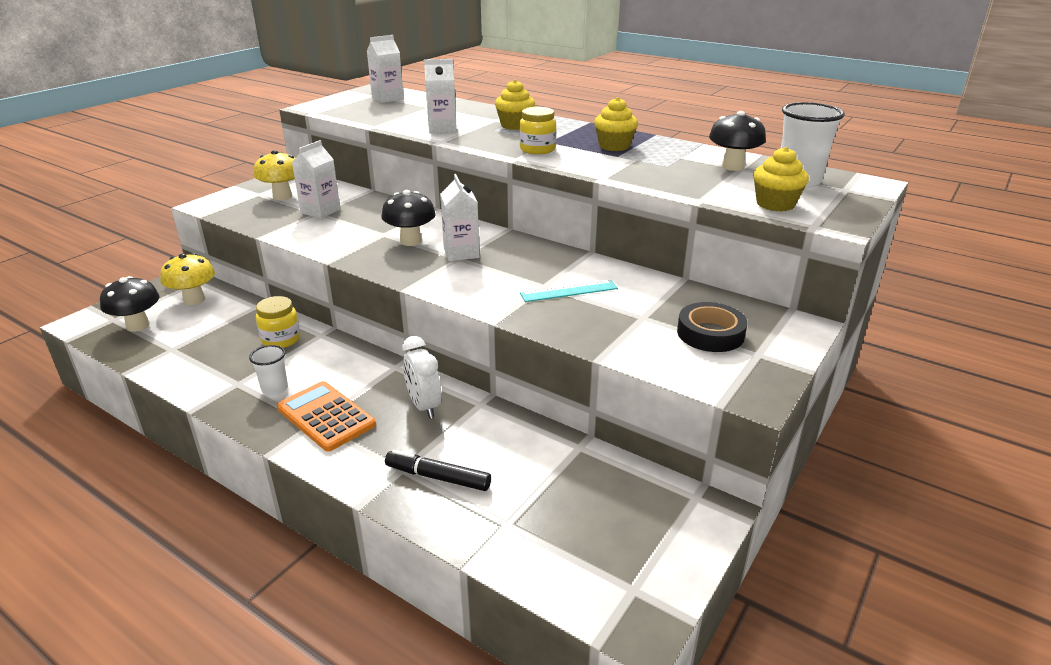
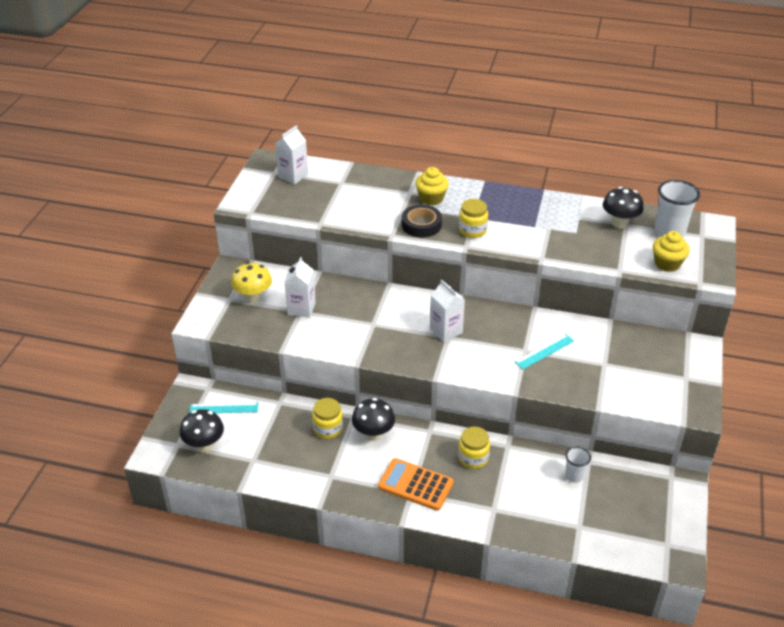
camera: 20 degrees left, 10 degrees up
yellow mushroom [160,253,215,305] -> turquoise ruler [189,402,258,413]
white cup [249,345,288,396] -> white cup moved to [565,447,591,483]
black mushroom [381,190,436,246] -> black mushroom moved to [352,398,395,441]
black marker [385,450,491,491] -> none
white clock [402,336,441,418] -> yellow jar [458,426,490,469]
white carton [424,59,457,133] -> none
yellow cupcake [594,97,638,151] -> none
black tape [677,302,747,352] -> black tape moved to [402,205,442,237]

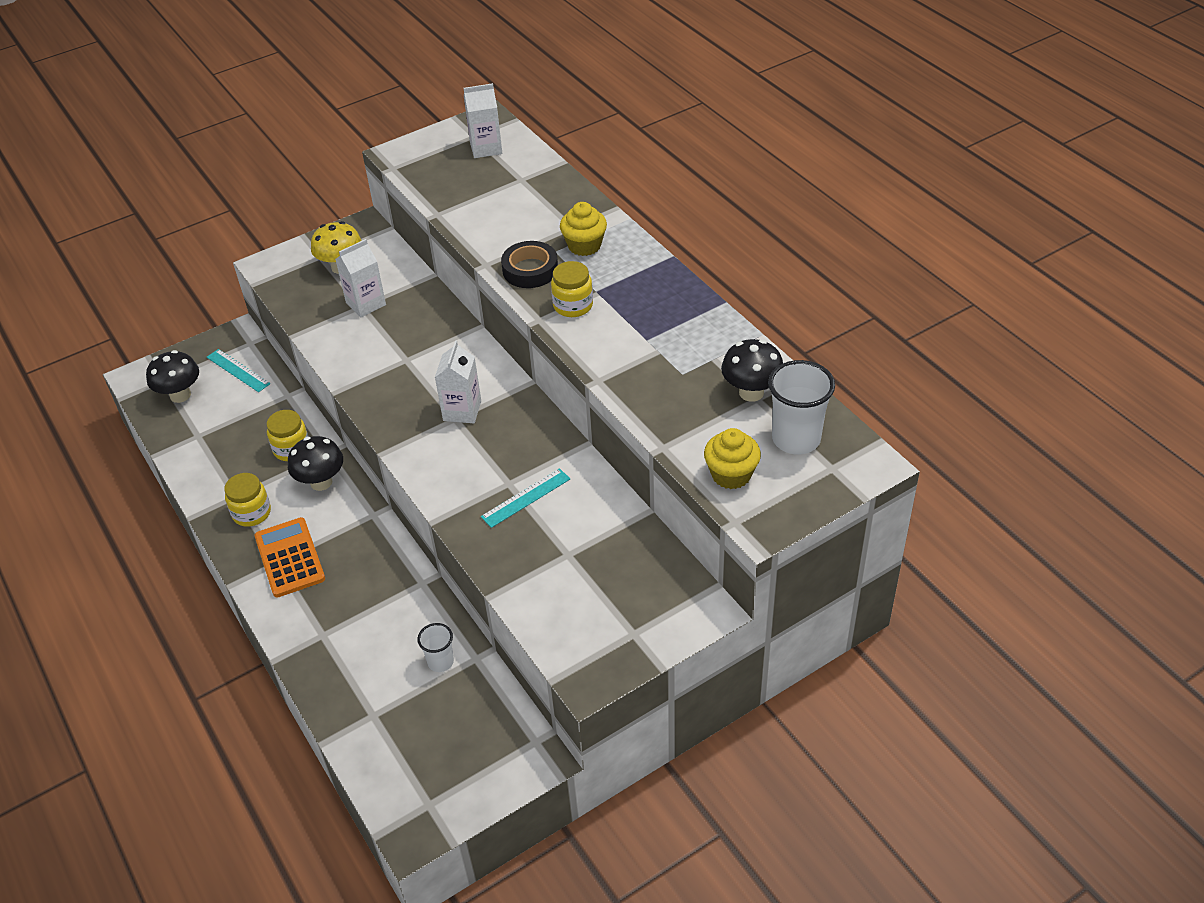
camera: 45 degrees right, 5 degrees up
yellow jar [458,426,490,469] -> yellow jar moved to [224,473,271,527]
turquoise ruler [515,334,574,370] -> turquoise ruler turned 45 degrees counterclockwise [481,468,570,528]

